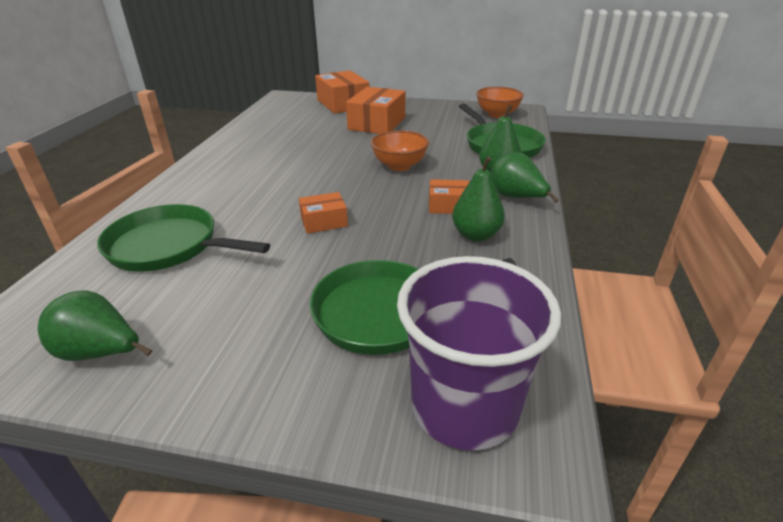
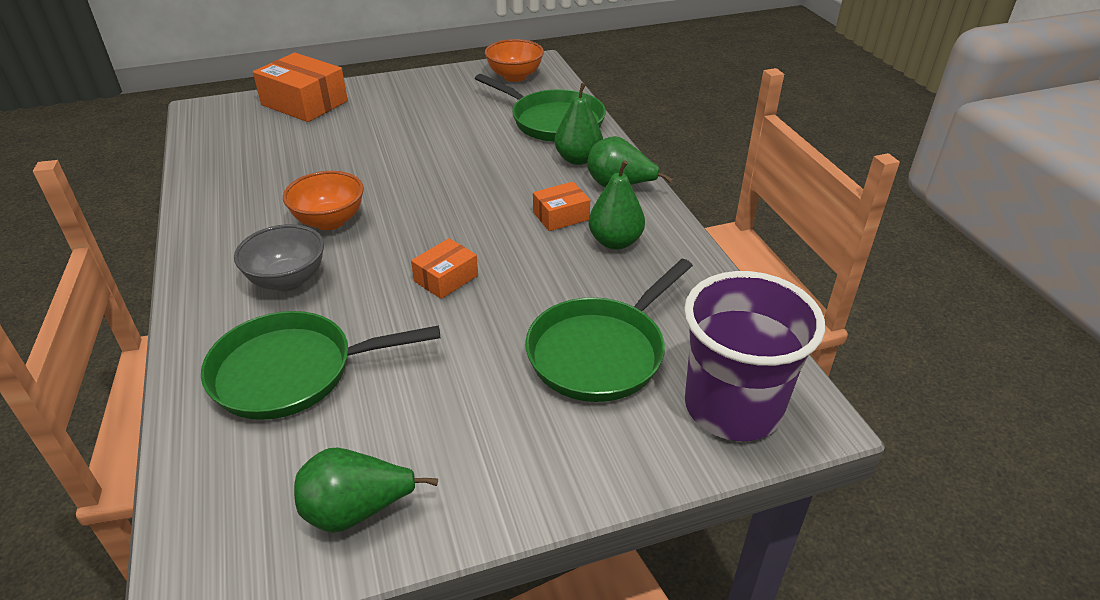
camera: 30 degrees left, 5 degrees up
orange box [346,87,405,134] -> none
orange bowl [371,130,429,171] -> orange bowl moved to [283,171,364,230]
none -> grey bowl [234,224,324,291]

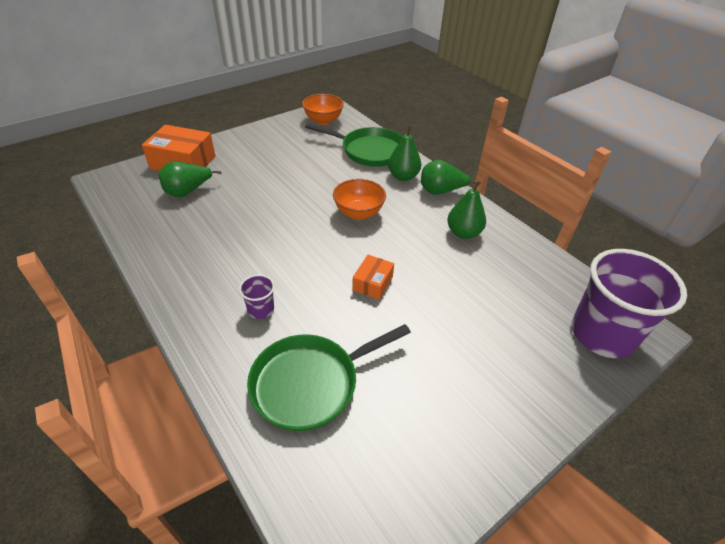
camera: 20 degrees left, 5 degrees up
grey bowl [234,224,324,291] -> purple cup [239,275,275,319]
orange bowl [283,171,364,230] -> orange bowl moved to [333,179,386,220]
green pear [294,447,438,533] -> green pear moved to [158,161,221,197]
green pan [525,259,693,402] -> none
orange box [533,182,590,231] -> none

